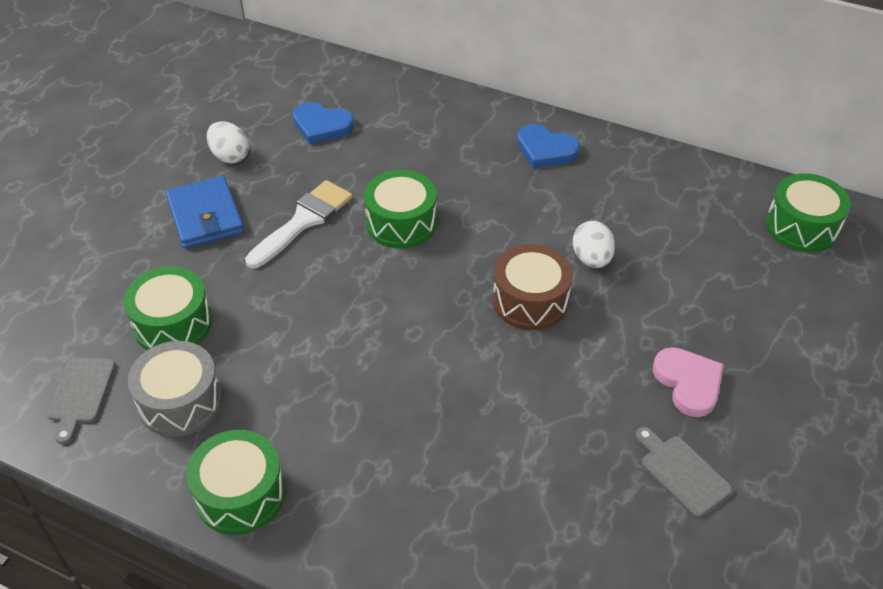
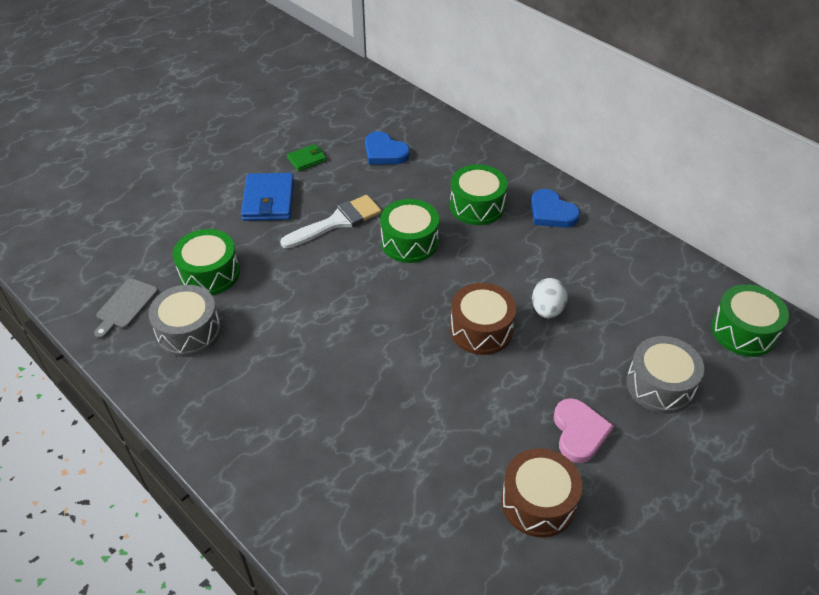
camera: 20 degrees right, 0 degrees up
green drum [186,430,285,535] -> green drum moved to [450,164,507,225]
white egg [207,121,249,164] -> green wallet [287,144,327,172]
grey cutting board [636,427,732,517] -> brown drum [501,448,582,538]
none -> grey drum [626,336,704,414]

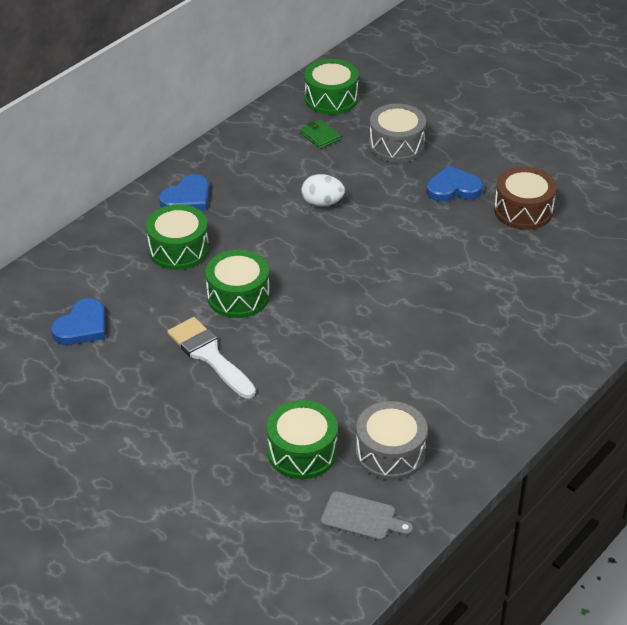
camera: 95 degrees left, 5 degrees down
blue wallet [241,173,294,221] -> none
green wallet [287,144,327,172] -> green wallet moved to [300,119,341,149]
brown drum [450,283,517,355] -> none
pink heart [554,398,614,463] -> blue heart [426,165,483,202]

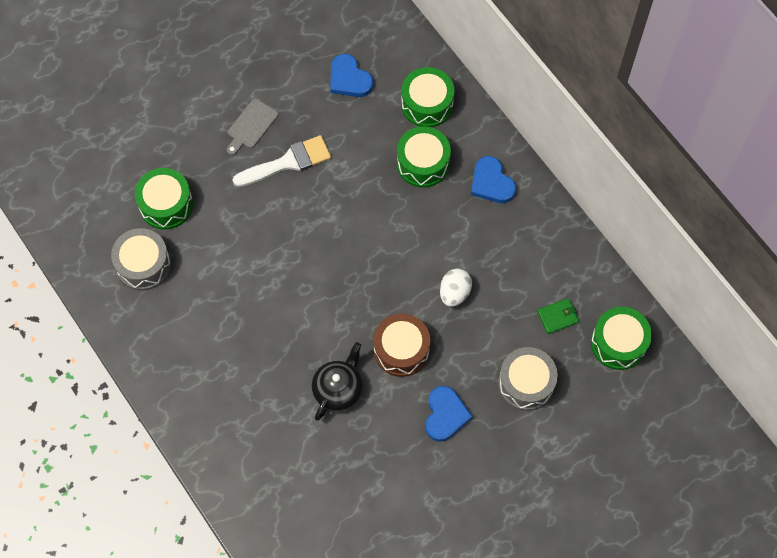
camera: 105 degrees right, 25 degrees up
green drum [205,250,270,318] -> green drum moved to [401,67,454,127]
grey cutting board [321,491,413,541] -> grey cutting board moved to [227,99,278,155]
brown drum [494,167,557,230] -> brown drum moved to [374,314,430,377]
none -> black teapot [312,342,363,420]

